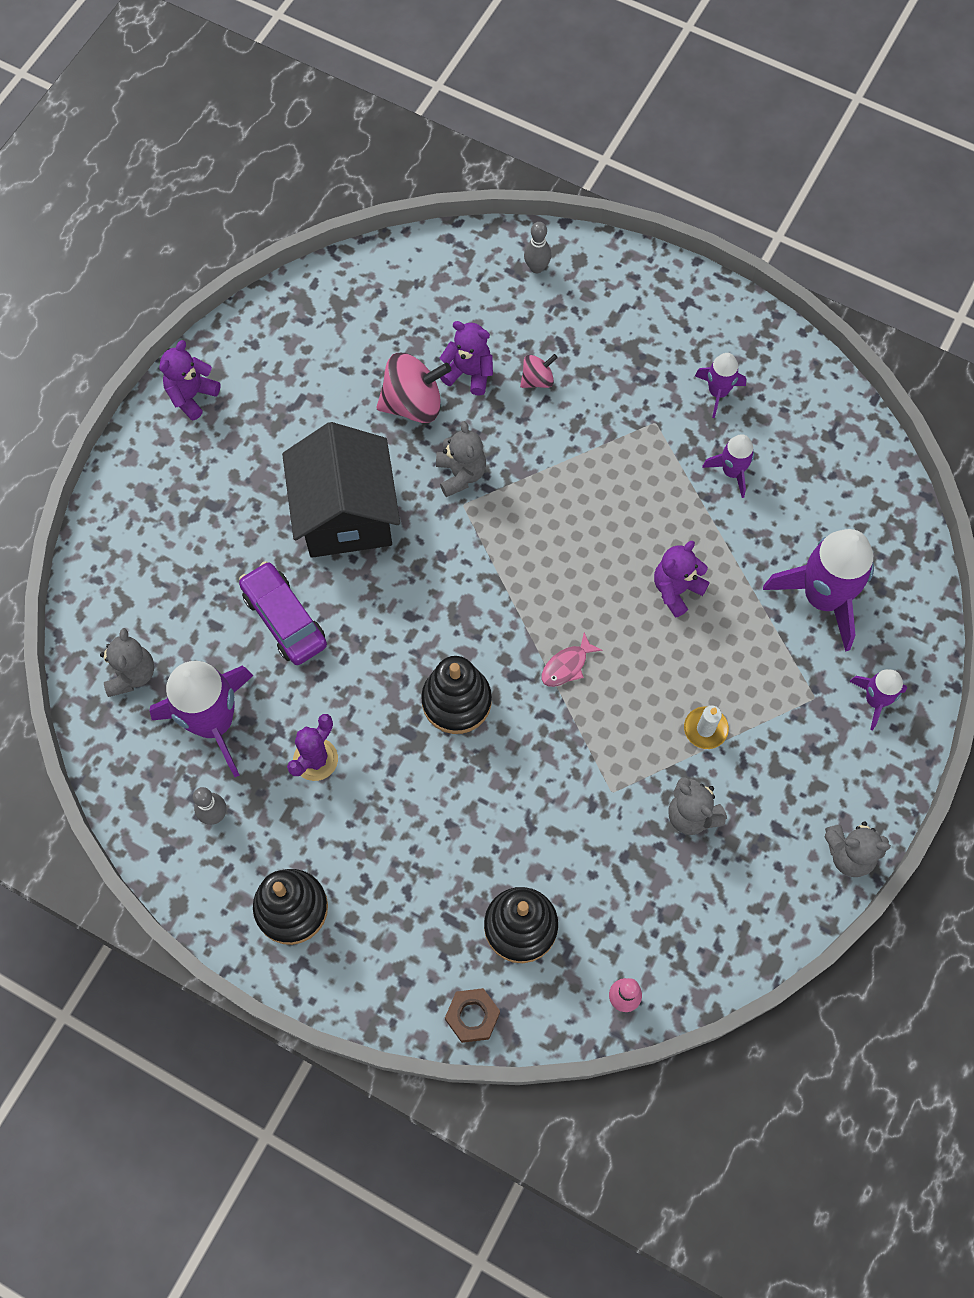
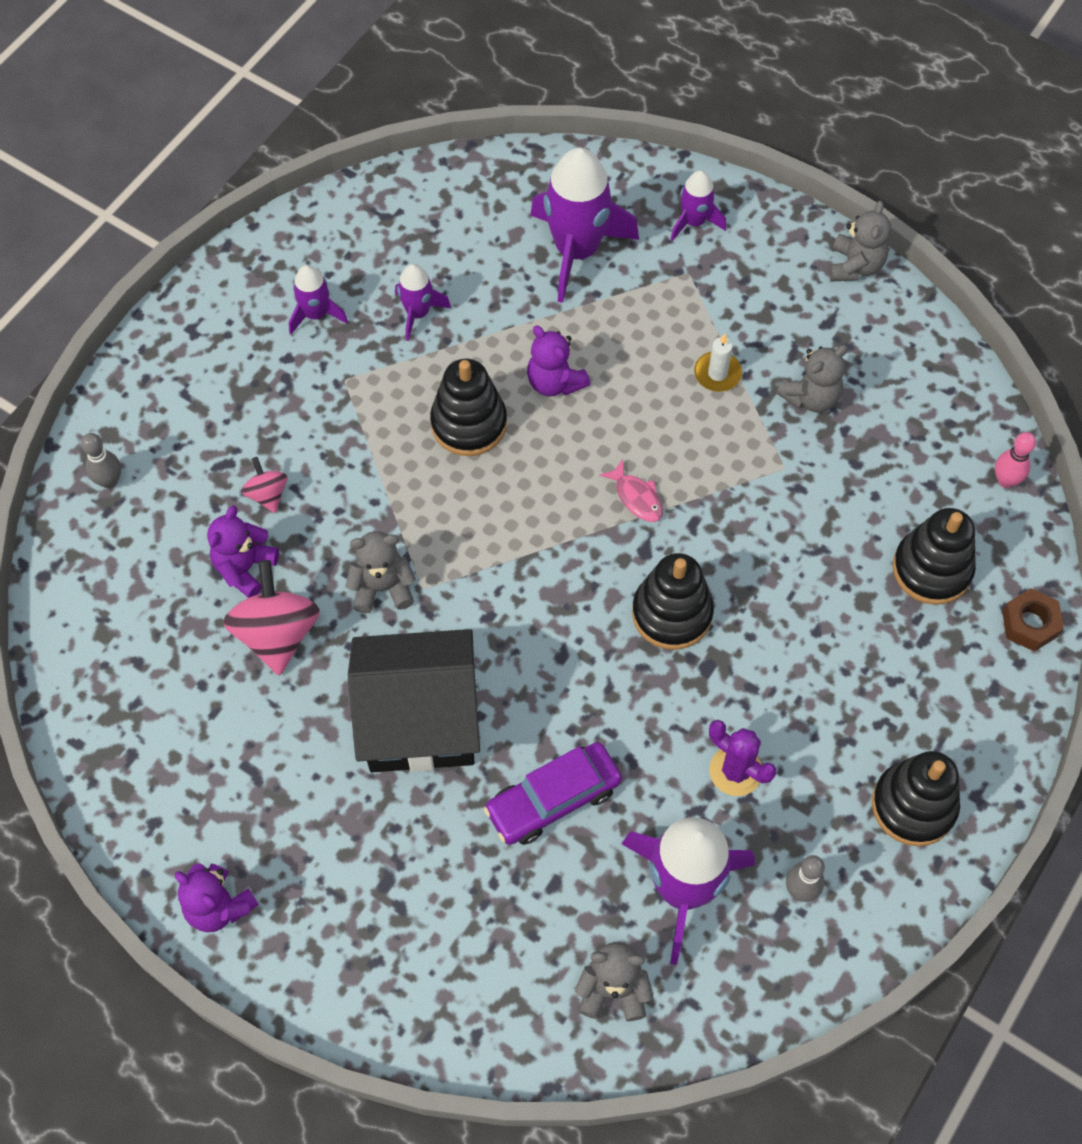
camera: 85 degrees left, 5 degrees down
none -> black stacking toy [430,359,507,456]

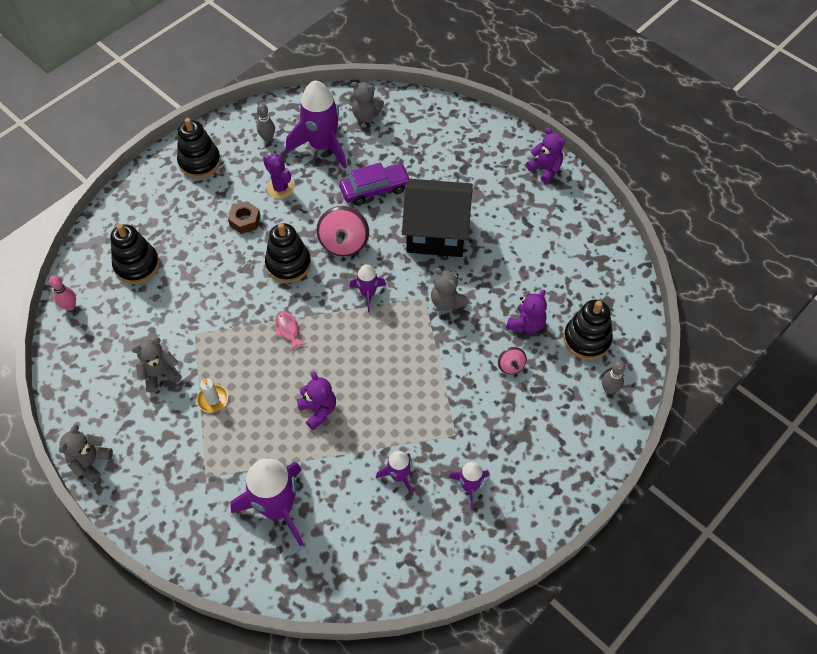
camera: 170 degrees left, 5 degrees down
pink spinning top [223,560,320,675] -> pink spinning top moved to [316,206,369,257]
grey teddy bear [346,531,416,613] -> grey teddy bear turned 45 degrees clockwise [431,267,470,311]
black stacking toy [430,359,507,456] -> black stacking toy moved to [563,300,613,360]
purple rocket [670,170,726,241] -> purple rocket moved to [350,264,386,312]
brown nut [1002,589,1064,652] -> brown nut moved to [228,201,261,234]

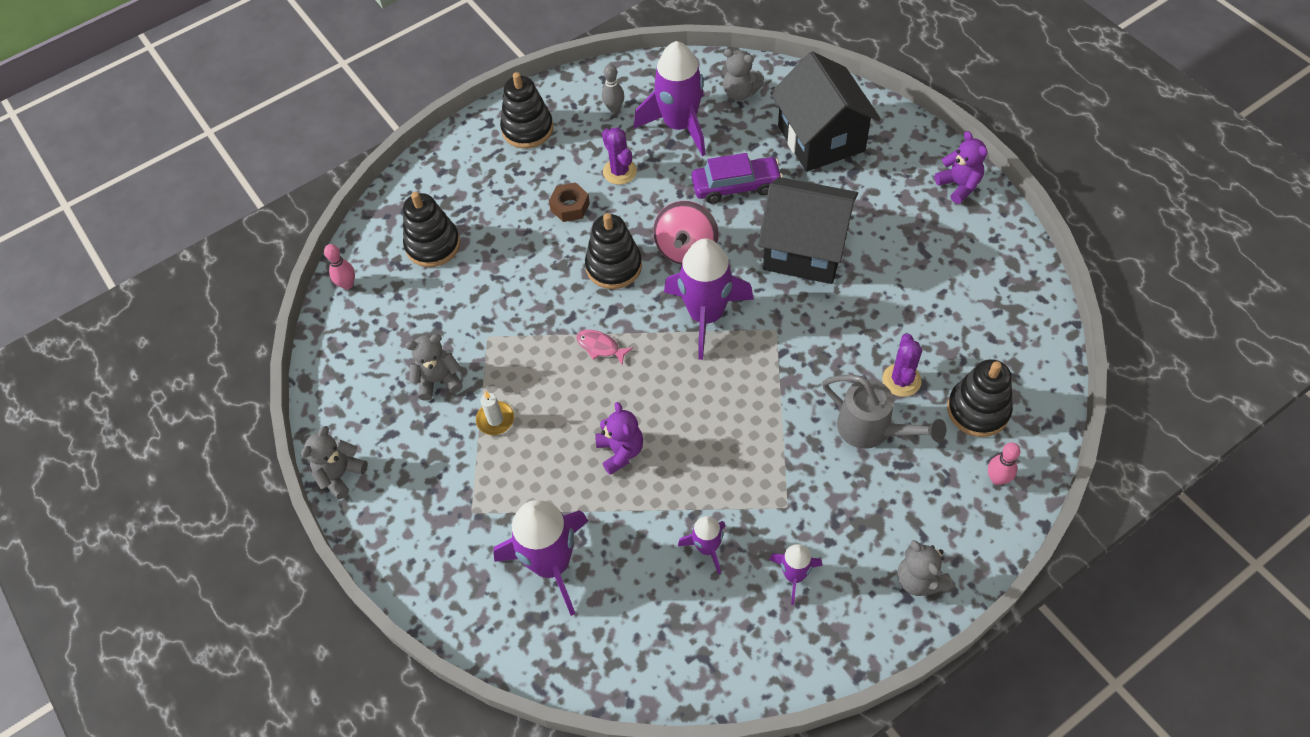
camera: 15 degrees right, 0 degrees up
pink fish [275,311,307,352] -> pink fish turned 45 degrees counterclockwise [576,330,633,365]
purple rocket [350,264,386,312] -> purple rocket [664,239,754,360], size x1.94
grey teddy bear [431,267,470,311] -> grey teddy bear moved to [898,540,953,596]
pink spinning top [498,347,527,374] -> grey watering can [822,374,946,449]
purple teddy bear [506,290,547,334] -> purple cactus [882,334,922,397]
grey bowling pin [602,361,626,394] -> pink bowling pin [988,442,1021,485]
none -> black house [771,51,881,172]

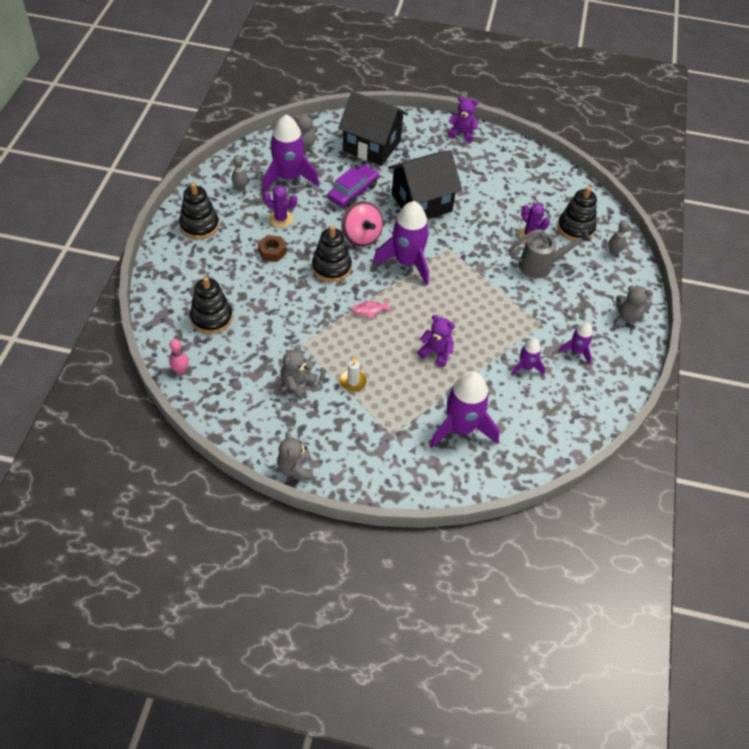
camera: 50 degrees left, 5 degrees down
pink bowling pin [988,442,1021,485] -> grey bowling pin [609,220,629,255]

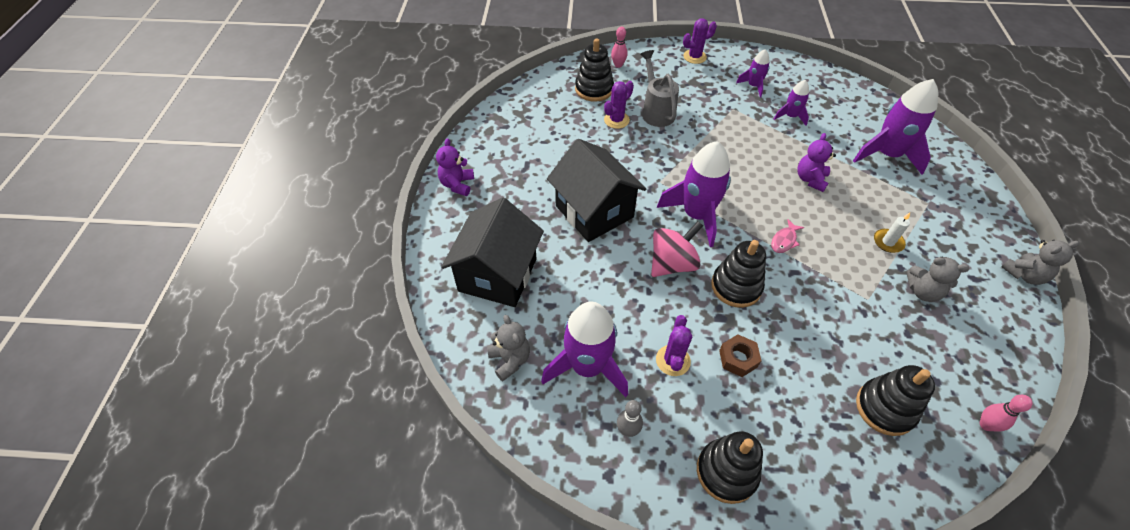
camera: 95 degrees left, 0 degrees up
purple car [328,164,379,207] -> none
pink fish [351,300,392,319] -> pink fish turned 60 degrees clockwise [771,219,804,253]
grey bowling pin [609,220,629,255] -> pink bowling pin [611,27,628,68]
grey teddy bear [616,285,653,323] -> purple cactus [683,18,717,64]

